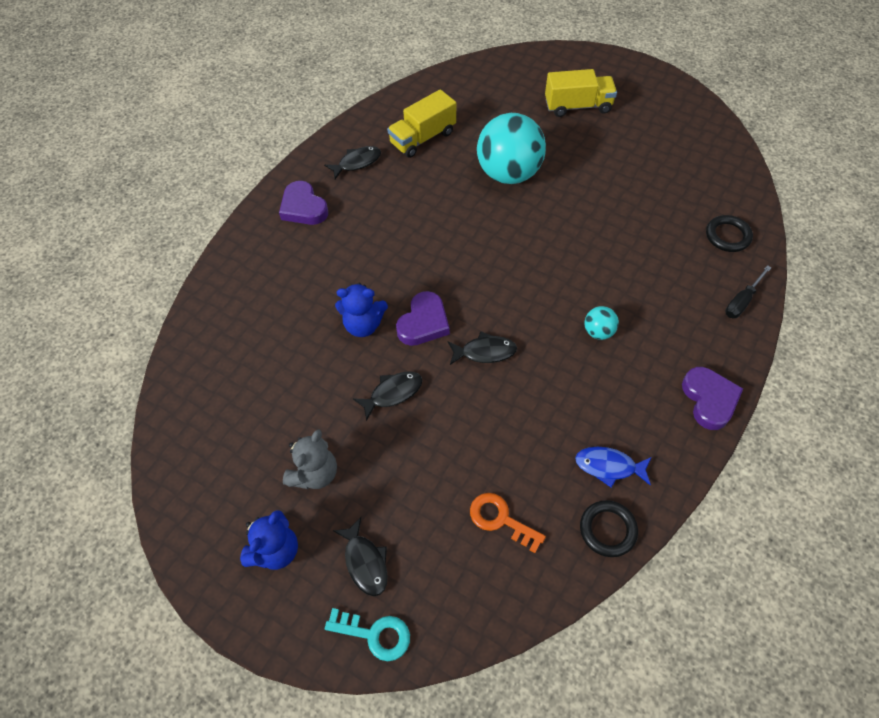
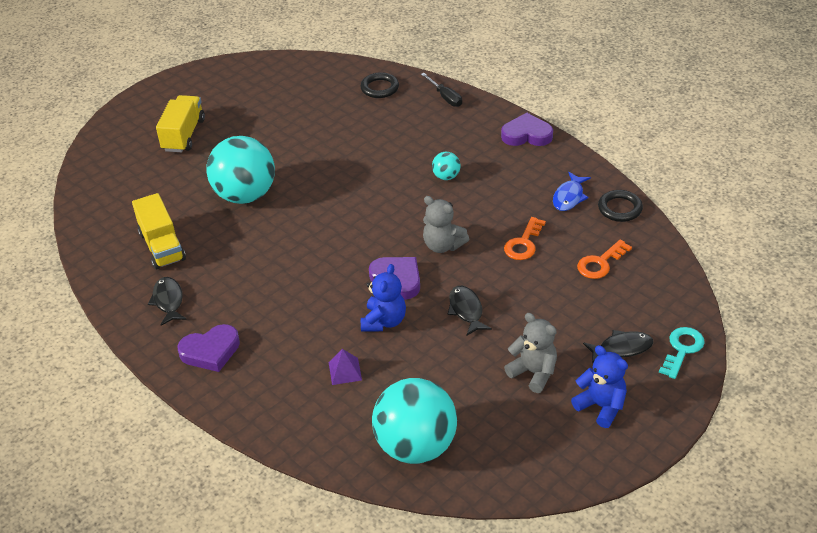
camera: 75 degrees left, 15 degrees down
black fish [448,332,517,365] -> grey teddy bear [423,196,469,253]
none -> purple pyramid [329,349,362,385]
none -> turquoise ball [372,378,457,464]
none -> orange key [504,217,546,260]

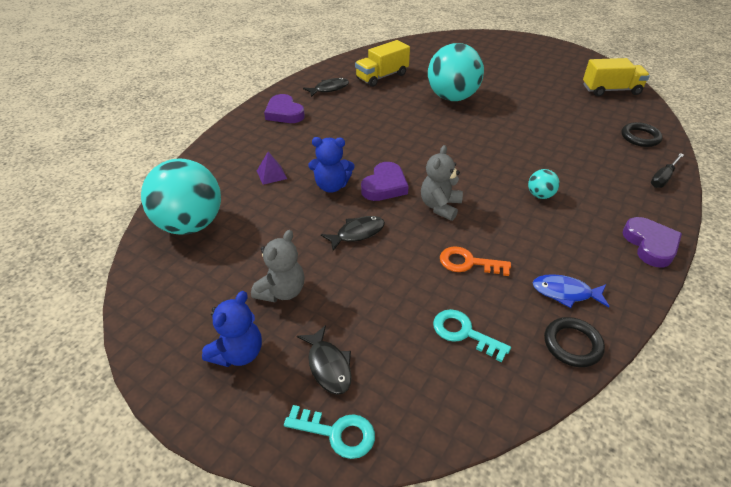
camera: 75 degrees right, 0 degrees up
yellow truck [156,95,205,152] -> yellow truck moved to [583,58,650,96]
orange key [577,240,632,279] -> turquoise key [433,309,511,362]

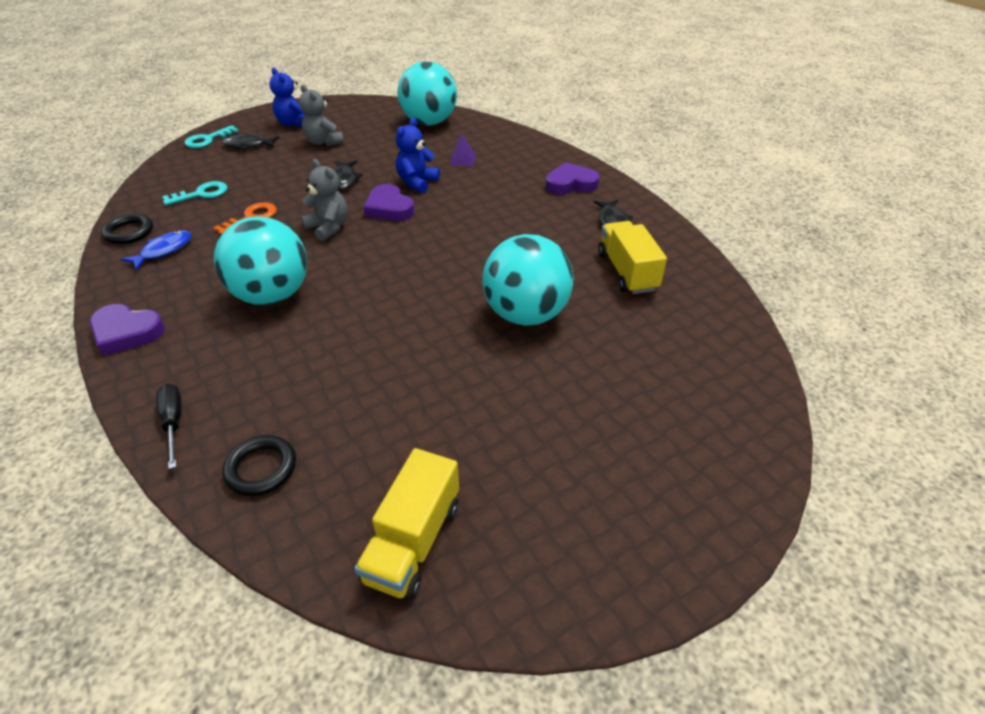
camera: 115 degrees right, 0 degrees up
turquoise ball [528,169,560,199] -> turquoise ball [214,216,307,305], size x2.32

